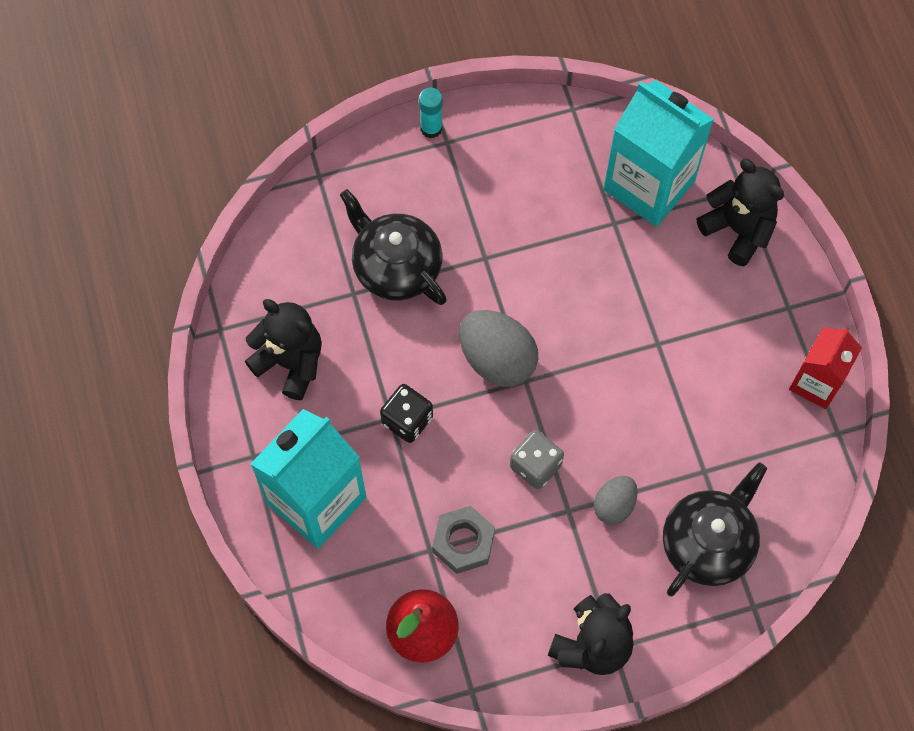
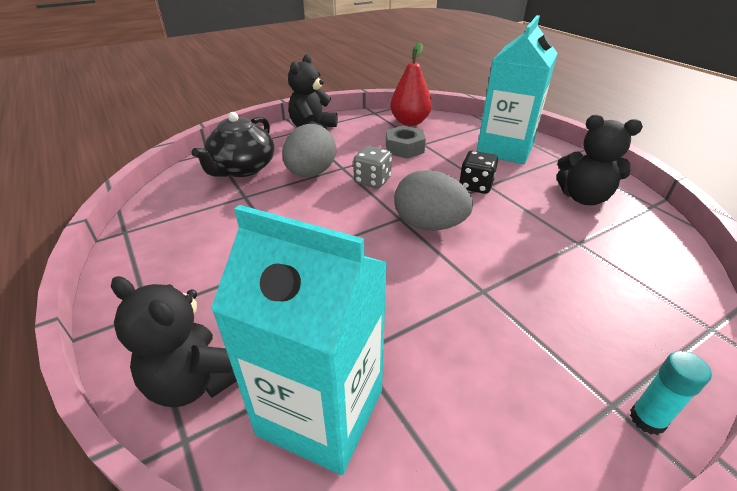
camera: 165 degrees right, 30 degrees down
black teapot [340,189,447,305] -> none
grey egg [594,476,637,525] -> grey egg [282,124,336,177], size x1.73
red carton [789,327,862,409] -> none

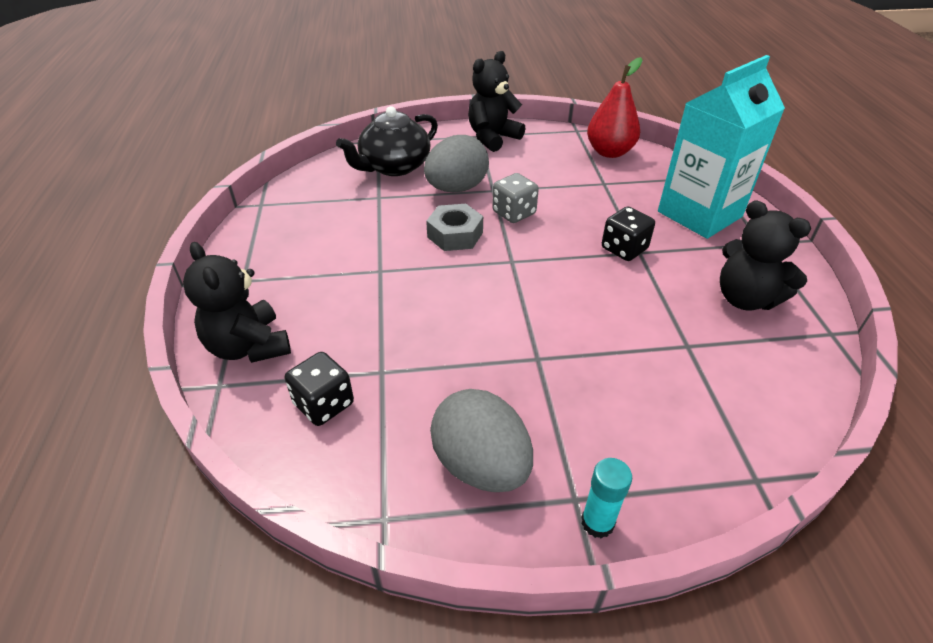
camera: 25 degrees right, 5 degrees up
turquoise carton [211,205,387,475] -> black dice [285,352,354,426]
grey nut [386,126,426,159] -> grey nut moved to [426,204,483,251]
grey egg [394,170,473,230] -> grey egg moved to [430,389,533,492]

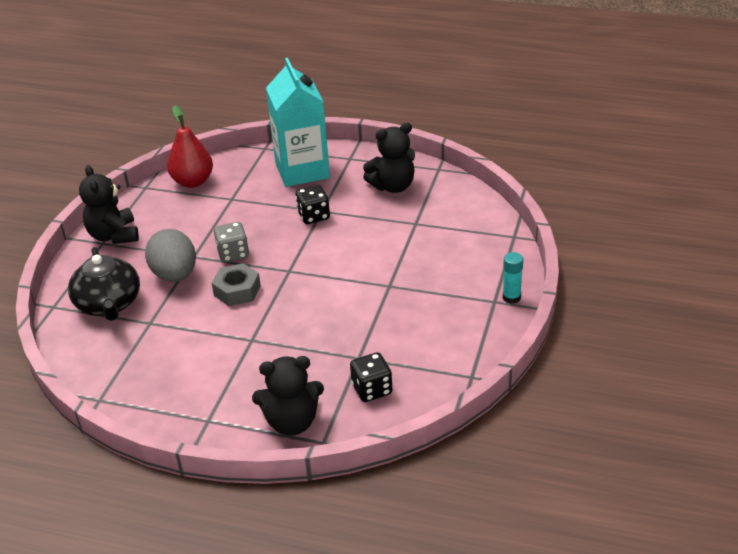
camera: 65 degrees left, 5 degrees down
grey egg [430,389,533,492] -> none

